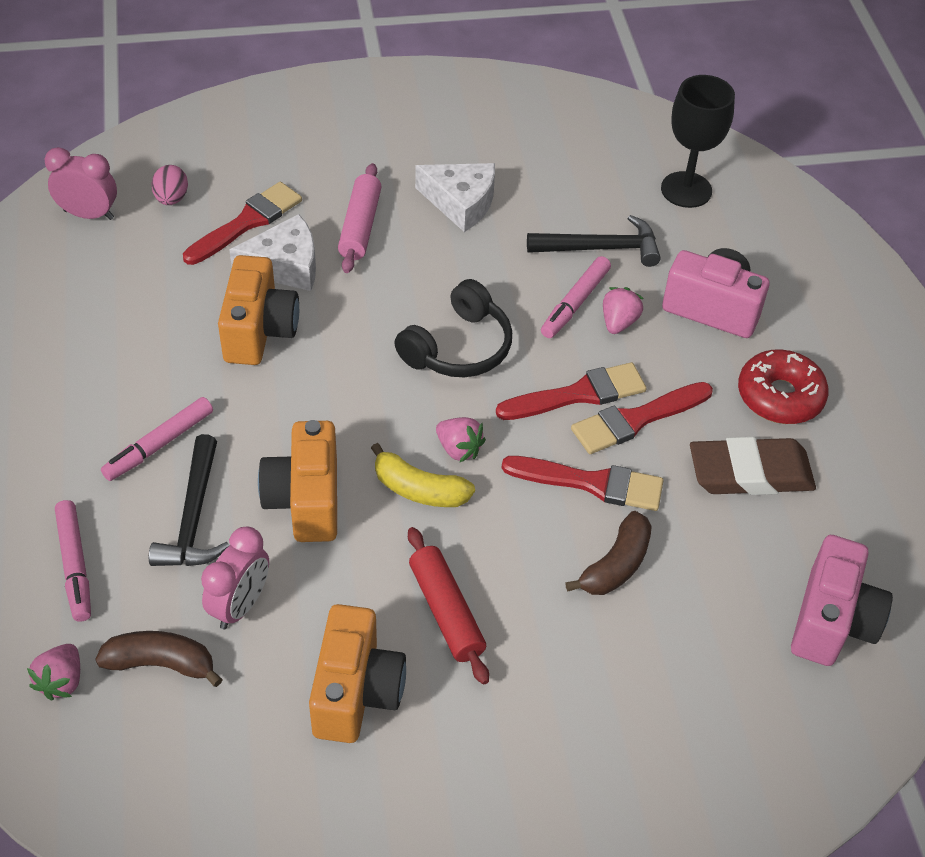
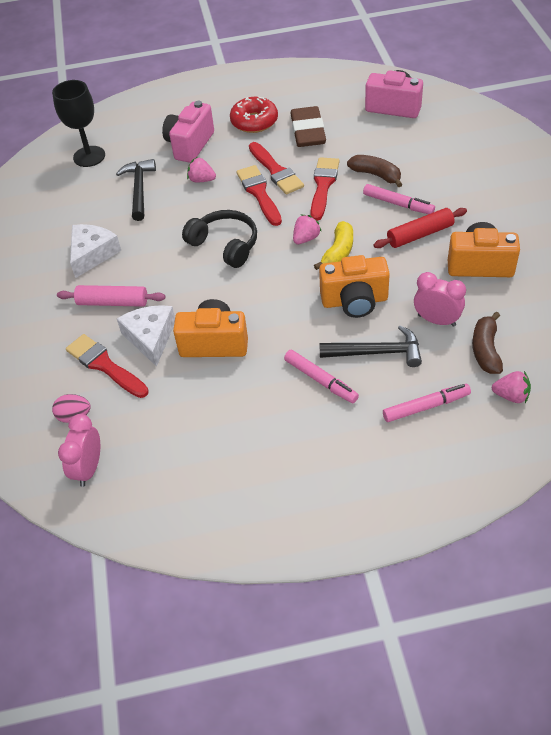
camera: 85 degrees left, 0 degrees up
pink marker [541,256,611,338] -> pink marker moved to [363,184,435,214]

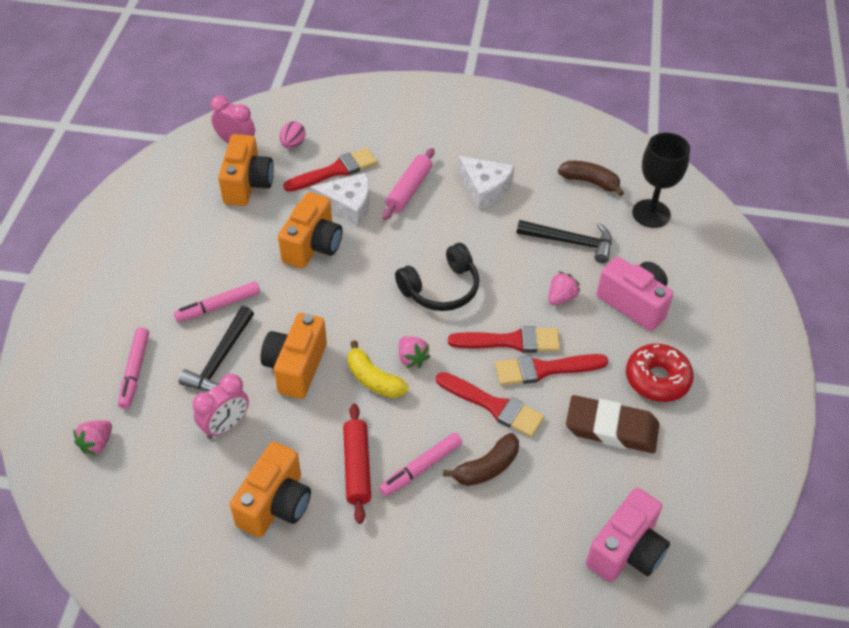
camera: 105 degrees right, 0 degrees up
brown banana [472,312,503,374] -> brown banana moved to [558,161,624,196]
none -> orange camera [218,134,274,206]

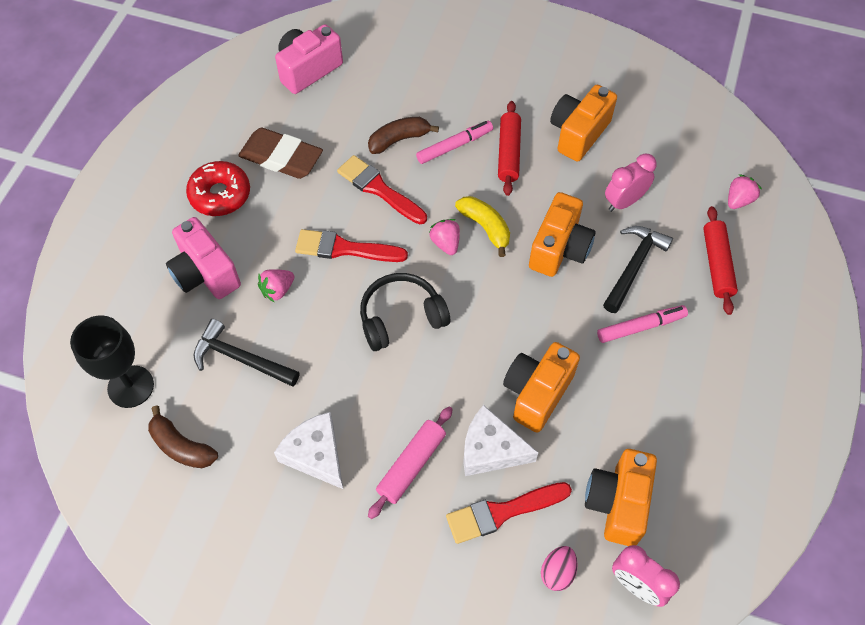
camera: 170 degrees left, 10 degrees up
pink marker [118,327,149,409] -> red rolling pin [703,206,738,315]
red brush [495,354,608,386] -> none

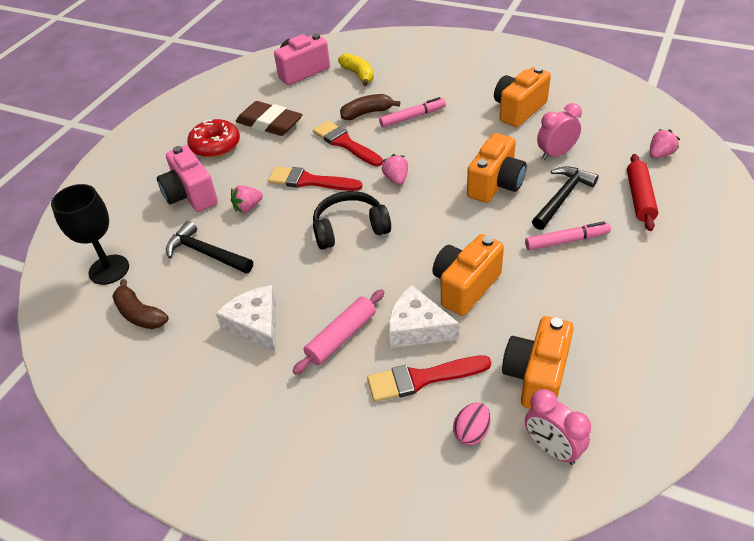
camera: 10 degrees right, 15 degrees down
yellow banana [455,196,510,257] -> yellow banana moved to [338,53,374,86]
red rolling pin [498,101,521,196] -> none

